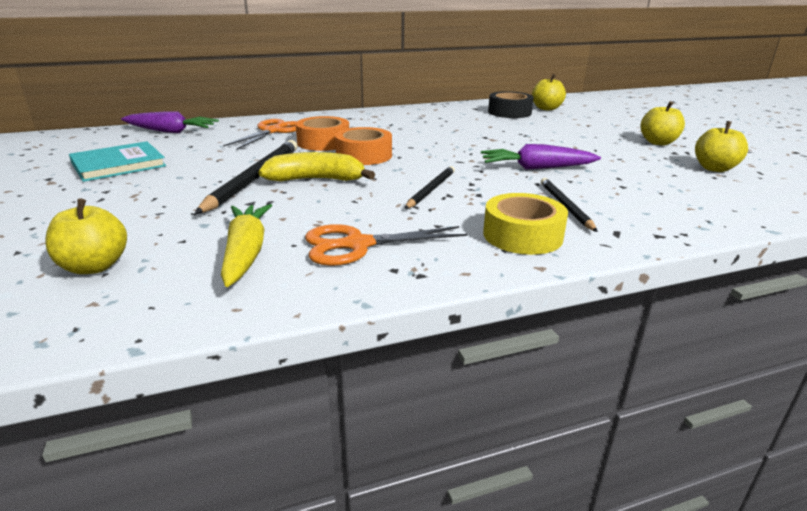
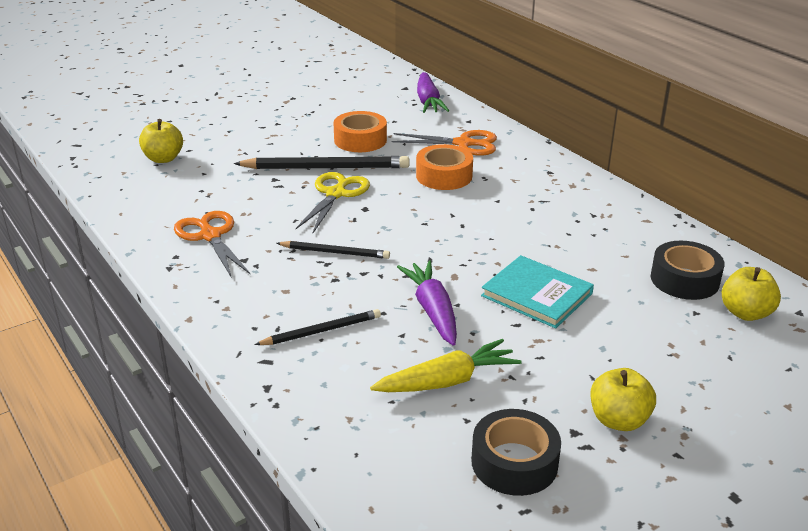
camera: 75 degrees right, 5 degrees up
turquoise book [69,141,166,182] -> turquoise book moved to [481,255,594,328]
yellow carrot [221,204,272,287] -> yellow carrot moved to [370,339,522,392]
yellow banana [258,152,375,181] -> yellow scissors [296,172,370,233]
orange tape [335,127,392,165] -> orange tape moved to [333,111,387,152]
yellow tape [483,193,568,255] -> none
yellow apple [695,121,748,172] -> black tape [471,409,561,496]

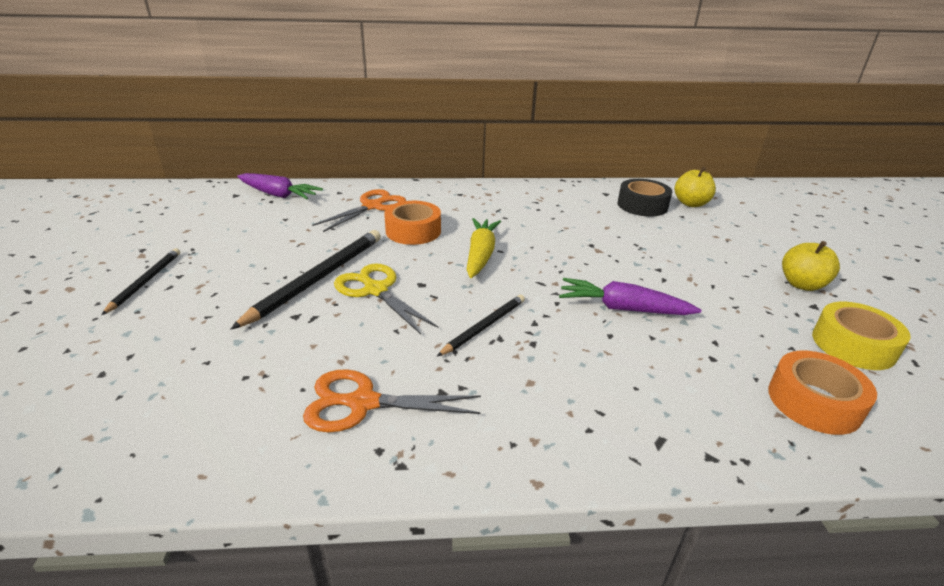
camera: 60 degrees left, 0 degrees up
yellow apple [139,119,183,163] -> none
black pencil [254,309,381,345] -> black pencil moved to [101,248,180,315]
orange tape [333,111,387,152] -> orange tape moved to [768,351,877,435]
yellow carrot [370,339,522,392] -> yellow carrot moved to [467,218,501,278]
black tape [471,409,561,496] -> yellow tape [812,302,911,370]
turquoise book [481,255,594,328] -> none

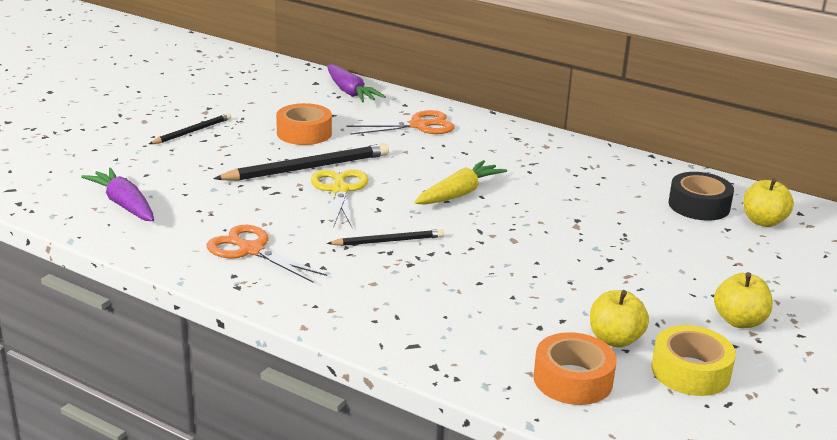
camera: 35 degrees right, 5 degrees down
orange tape [384,201,441,245] -> orange tape moved to [276,103,332,145]
purple carrot [559,278,701,315] -> purple carrot moved to [81,168,154,221]
none -> yellow apple [590,290,649,348]

